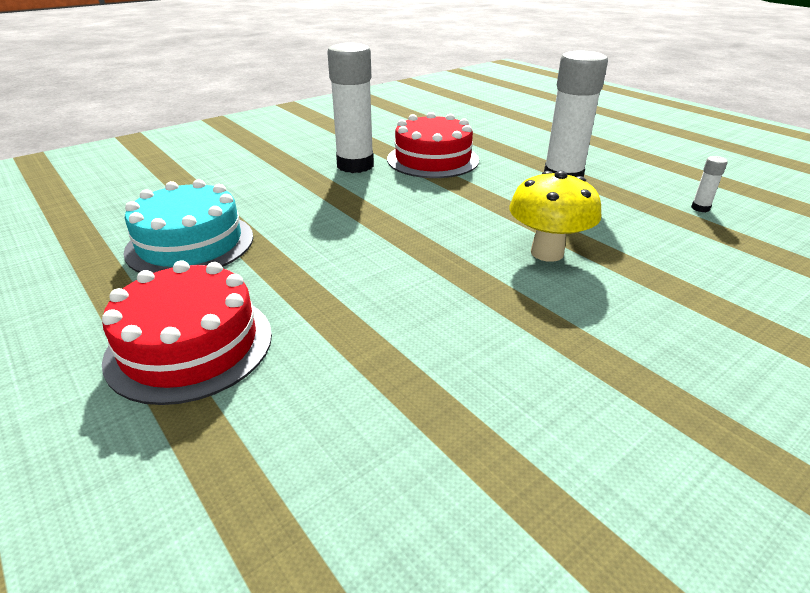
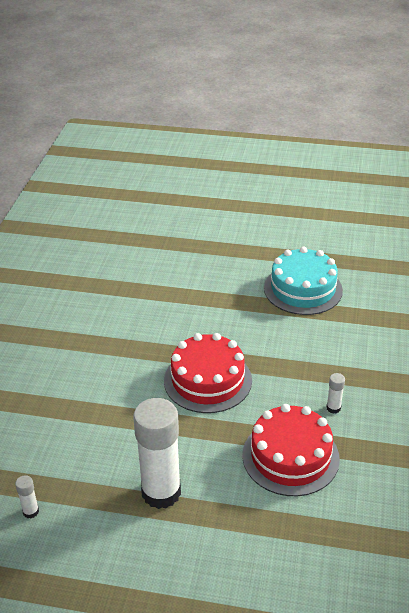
camera: 140 degrees right, 5 degrees up
red cake [102,260,272,405] -> red cake moved to [164,333,252,413]
white glue stick [327,43,374,173] -> white glue stick [326,373,345,414], size x0.40
yellow mushroom [509,171,602,262] -> none

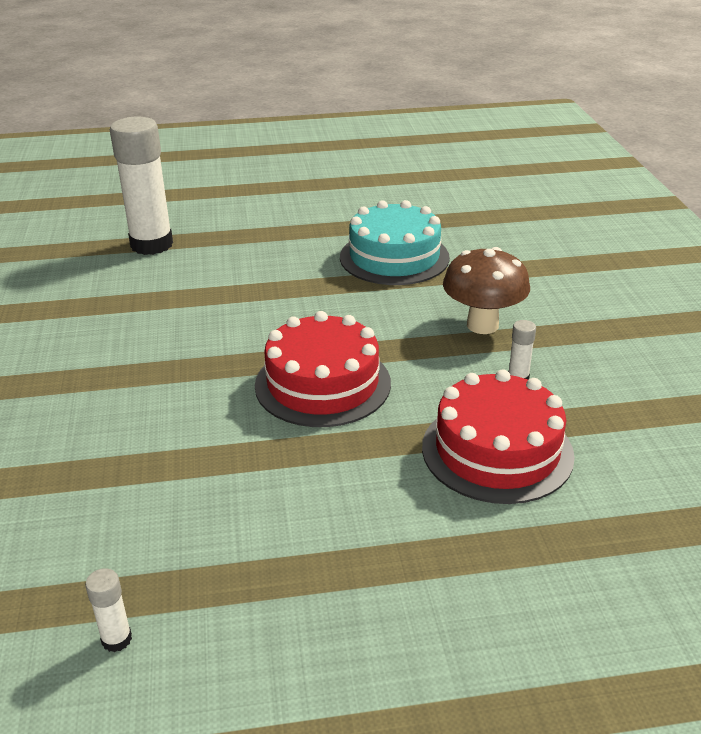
camera: 20 degrees left, 5 degrees down
white glue stick [133,398,181,509] -> white glue stick moved to [110,116,173,255]
none -> brown mushroom [443,247,530,334]

